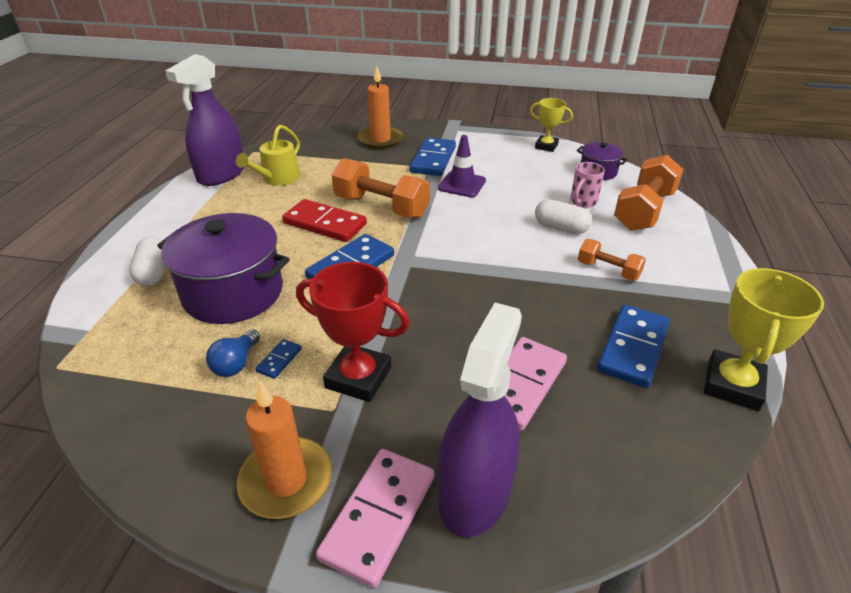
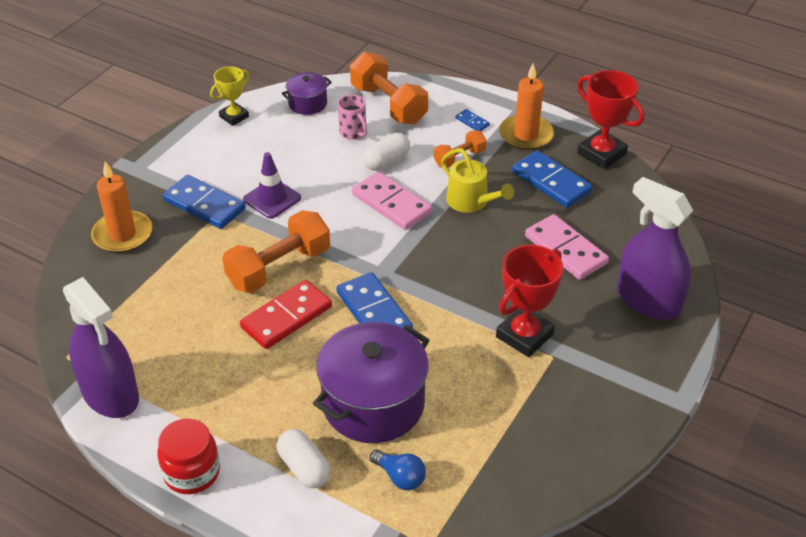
camera: 70 degrees left, 5 degrees up
white capsule [129,237,165,286] -> white capsule turned 45 degrees clockwise [277,429,331,488]
blue light bulb [206,329,260,377] -> blue light bulb moved to [370,449,426,490]
yellow watering can [236,125,300,186] -> yellow watering can moved to [441,148,514,213]
orange candle [237,381,333,519] -> orange candle moved to [499,63,554,150]
blue domino [256,339,302,379] -> blue domino moved to [456,109,490,131]
pink domino [316,449,434,588] -> pink domino moved to [352,171,432,230]
yellow trophy [704,268,824,411] -> red trophy [577,70,644,169]
none -> red jar [157,418,220,494]

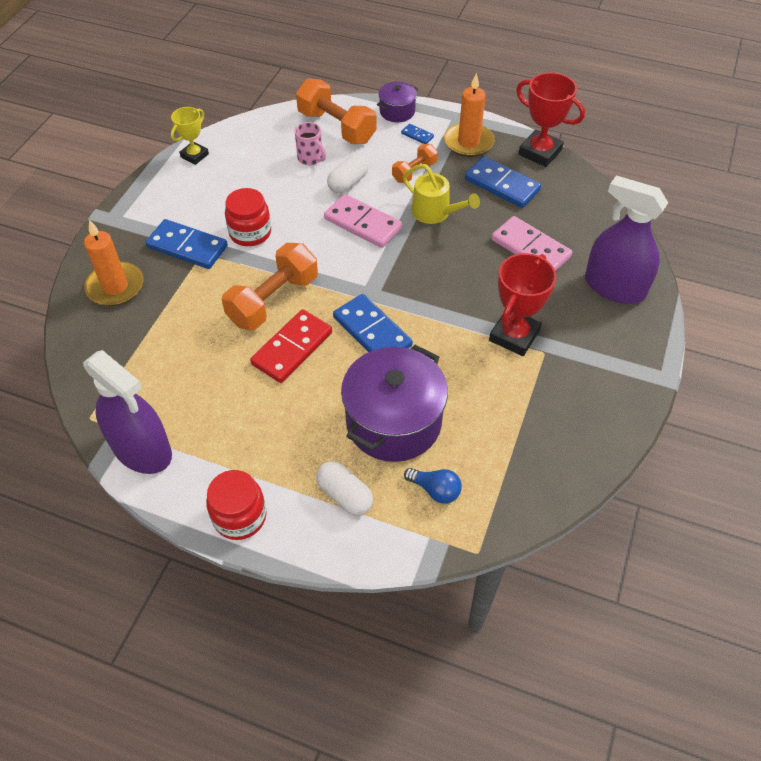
camera: 10 degrees left, 10 degrees up
purple traffic cone [243,152,301,219] -> red jar [225,188,271,246]
purple pot [282,72,332,115] -> purple pot moved to [377,81,418,122]

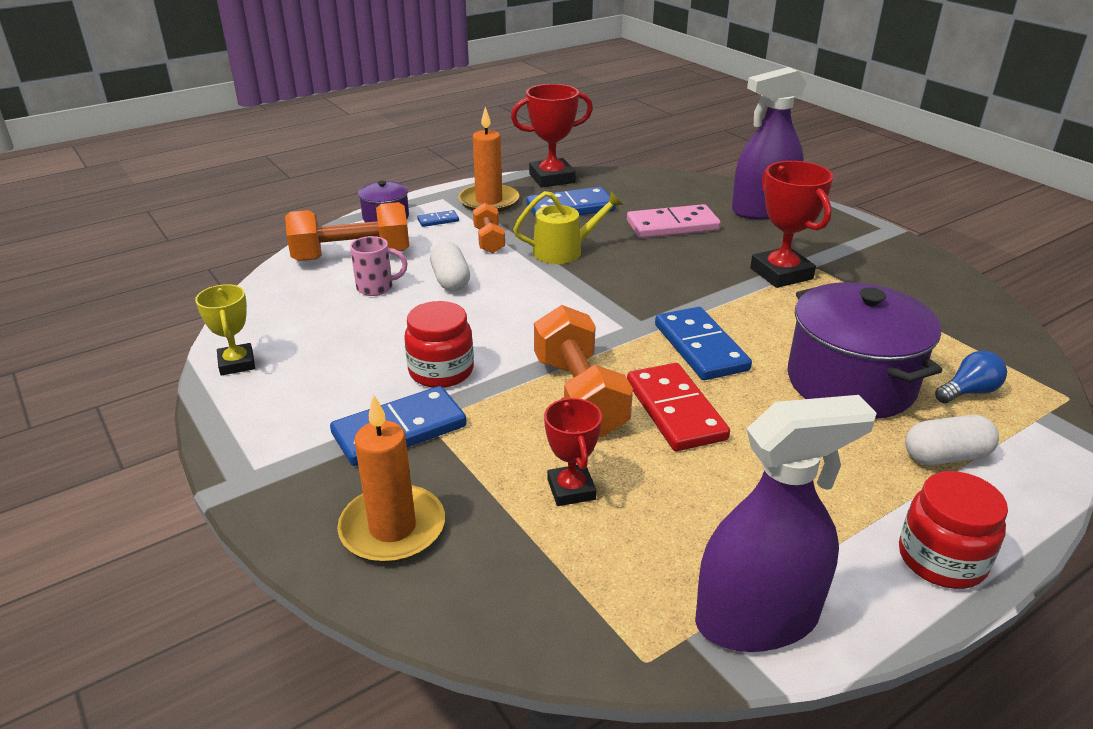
camera: 55 degrees left, 20 degrees down
pink domino [324,194,402,248] -> none
blue domino [333,294,413,352] -> blue domino turned 75 degrees clockwise [655,307,752,380]
none -> red trophy [544,398,602,506]

